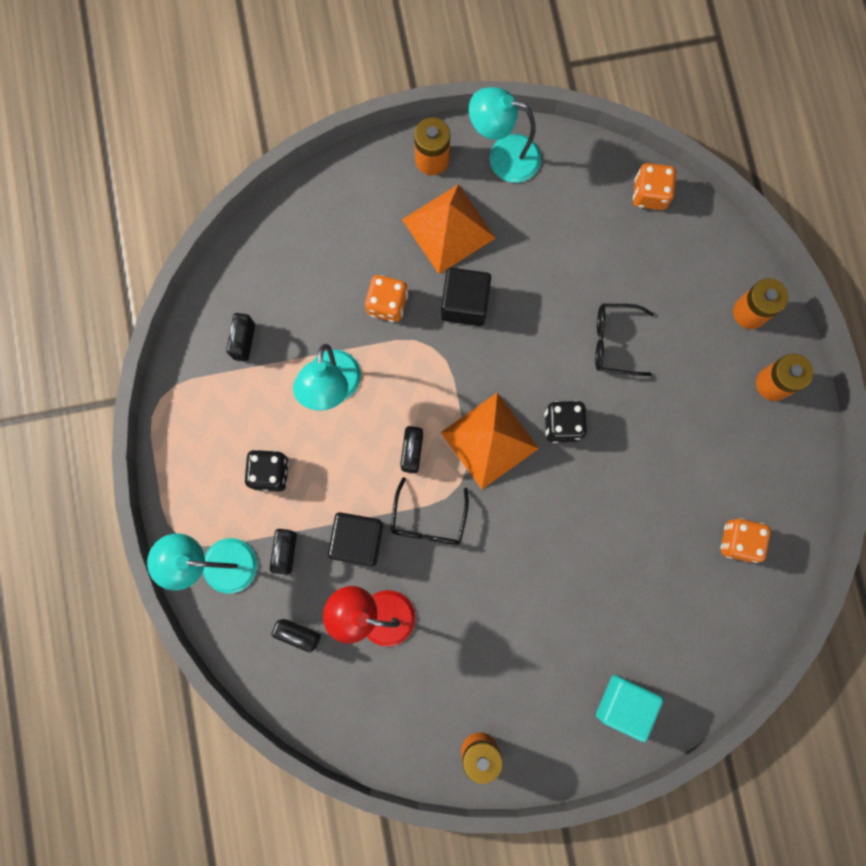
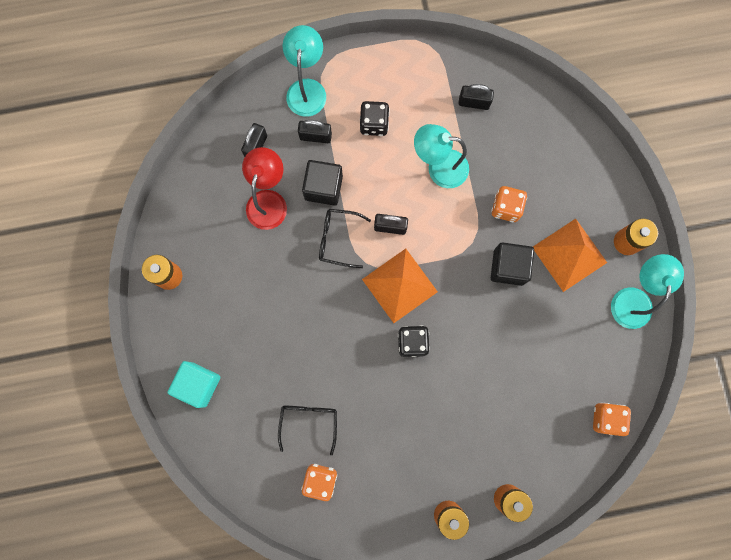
camera: 90 degrees right, 0 degrees up
black glasses [595,304,654,376] -> black glasses moved to [278,405,337,455]

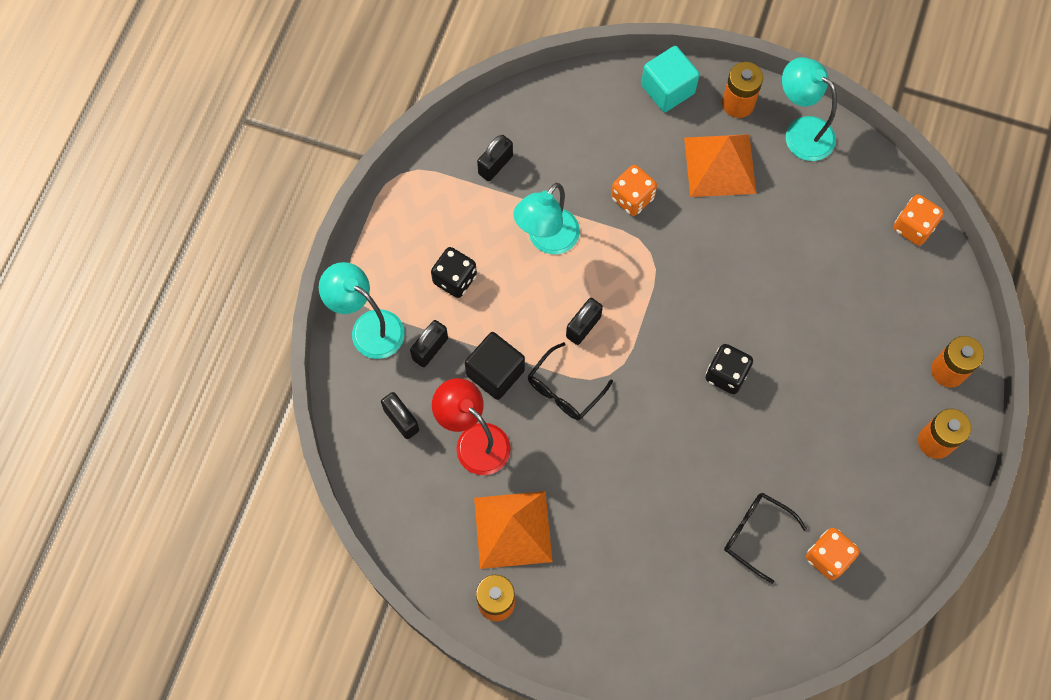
camera: 60 degrees left, 10 degrees down
turquoise cube [168,361,220,408] -> turquoise cube moved to [641,46,700,112]
orange pyramid [362,249,438,323] -> orange pyramid moved to [474,491,553,569]
black cube [491,242,534,286] -> none

